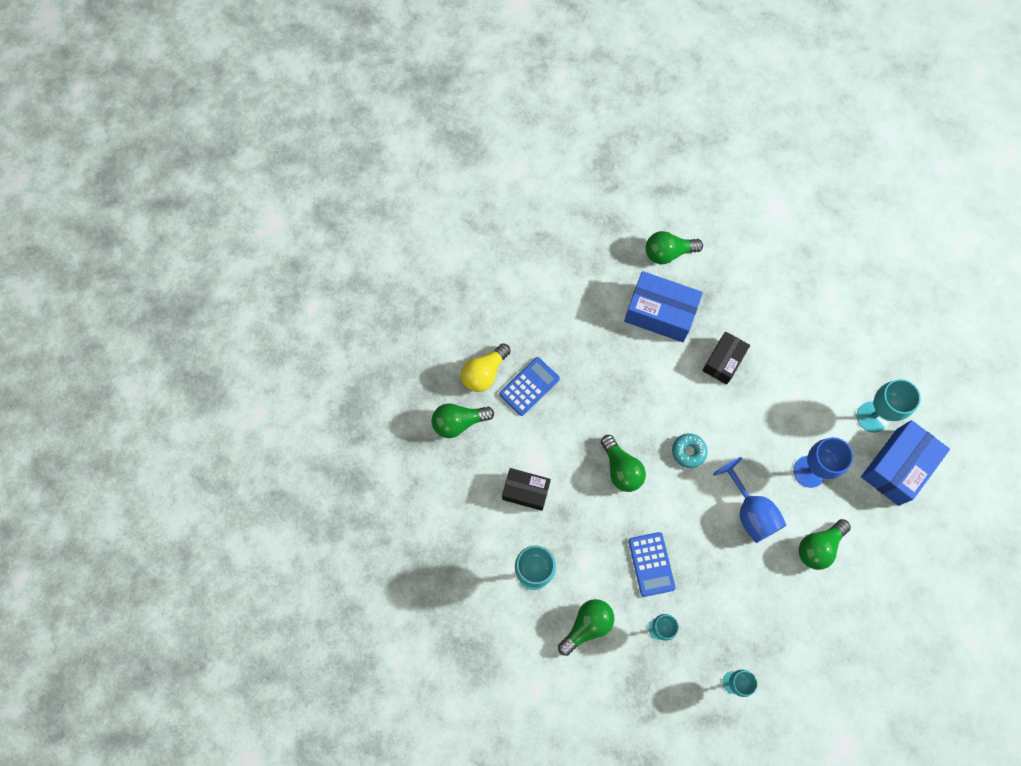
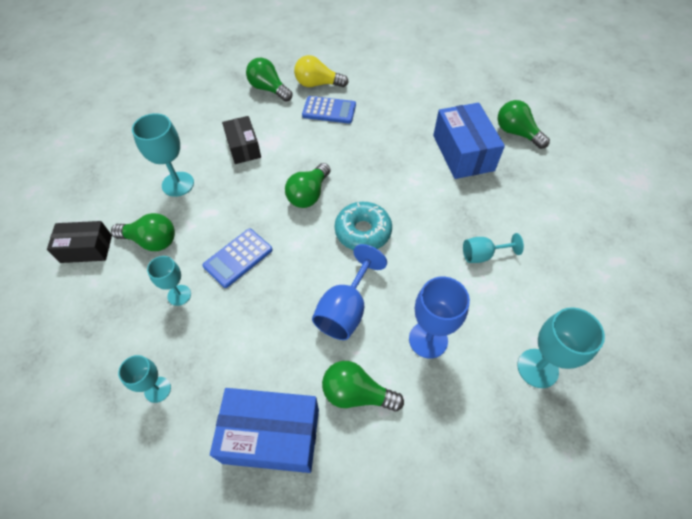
camera: 55 degrees right, 15 degrees down
turquoise donut [672,433,708,468] -> turquoise donut [335,202,392,250], size x1.54
black box [702,332,750,385] -> black box moved to [47,221,112,263]
blue box [861,420,950,506] -> blue box moved to [210,388,319,473]
none -> turquoise goblet [463,233,524,263]

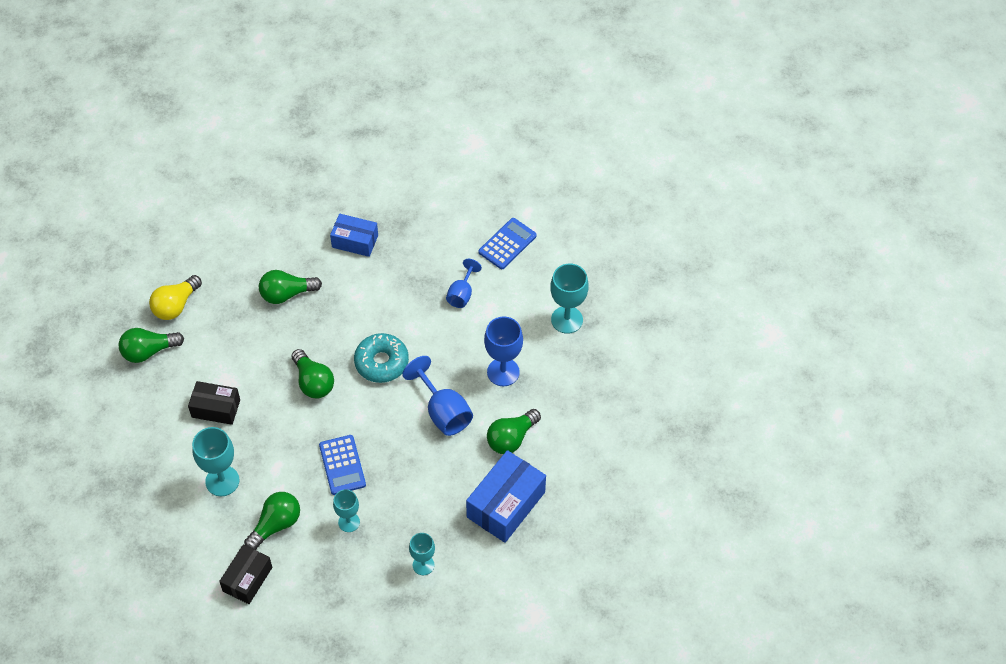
camera: 60 degrees left, 0 degrees up
blue calculator [302,96,356,124] -> blue calculator moved to [479,218,537,269]
blue box [433,103,505,179] -> blue box [330,214,378,257], size x0.63
turquoise goblet [463,233,524,263] -> blue goblet [446,259,482,308]
green light bulb [498,100,550,149] -> green light bulb moved to [259,270,322,304]

